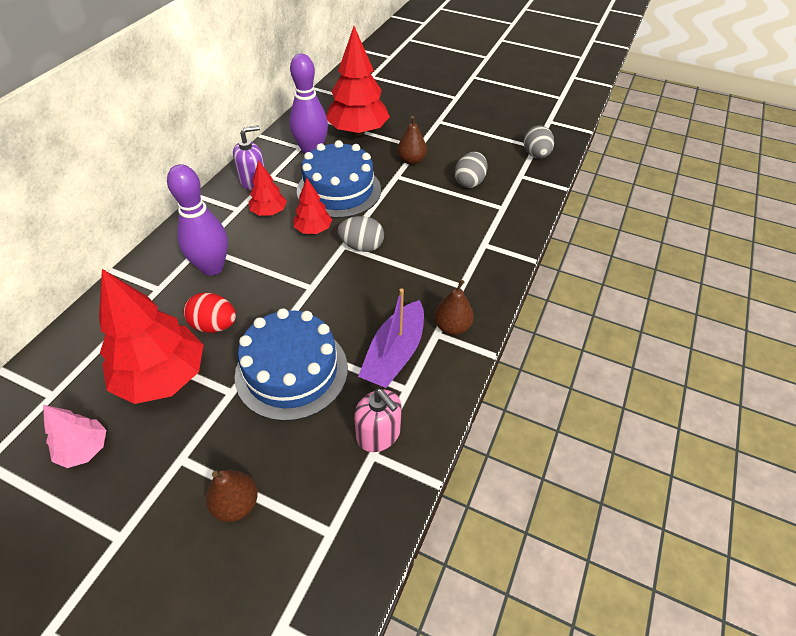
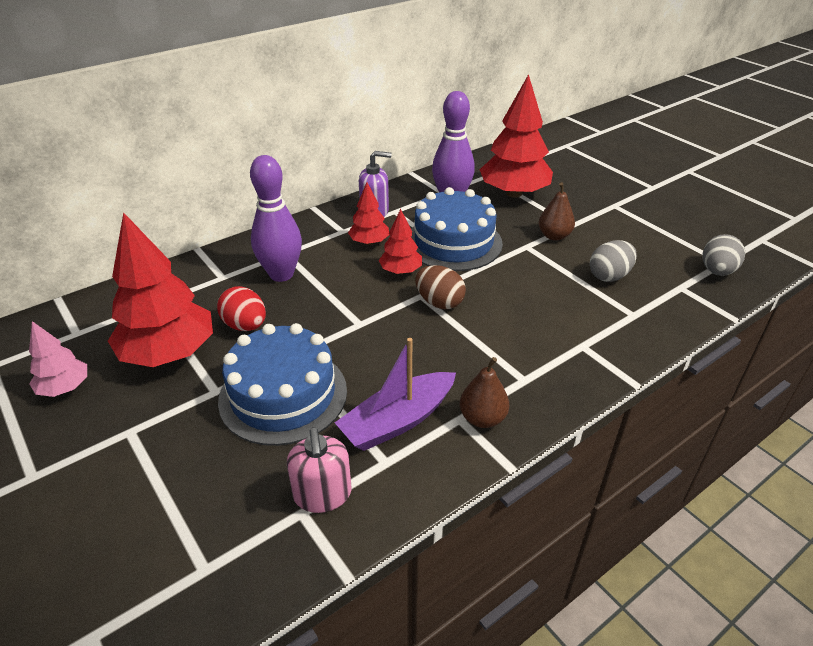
camera: 30 degrees right, 10 degrees down
brown pear [206,470,258,522] -> none
grey egg [338,216,384,252] -> brown egg [415,265,466,309]

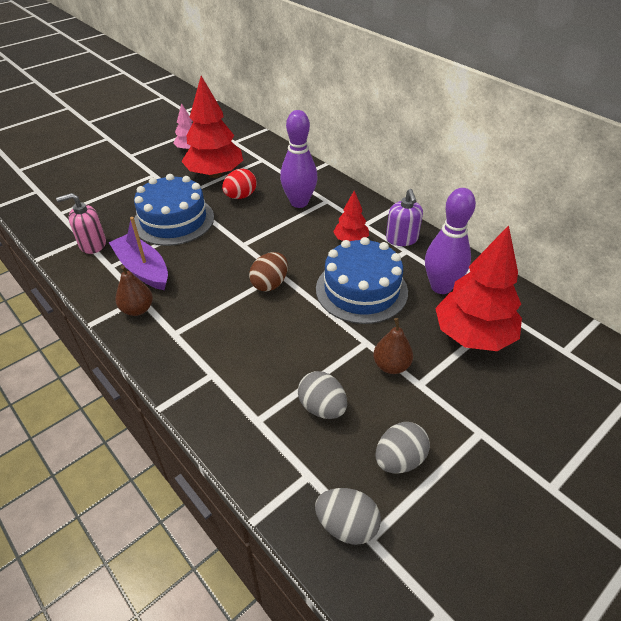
camera: 85 degrees right, 5 degrees up
red tree [378,209,422,274] -> none
none -> grey egg [376,422,430,473]

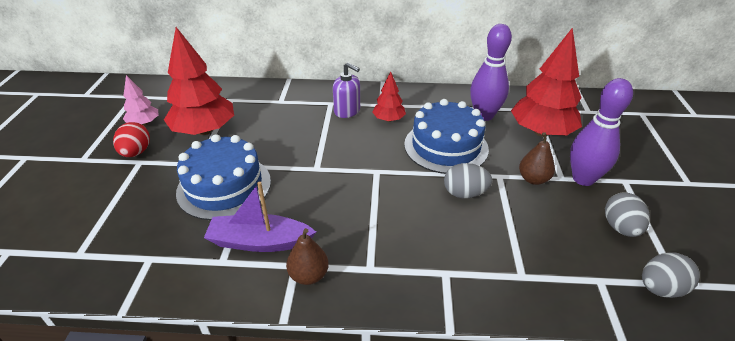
camera: 45 degrees left, 5 degrees down
pink soap dispenser [56,193,106,254] -> none
red egg [222,169,256,199] -> red egg moved to [113,122,150,157]
brown egg [249,252,288,291] -> none
purple bowling pin [280,110,318,208] -> purple bowling pin moved to [570,78,633,186]
grey egg [298,371,347,419] -> grey egg moved to [444,163,492,198]
purple soap dispenser [386,189,423,246] -> purple soap dispenser moved to [333,62,360,118]

